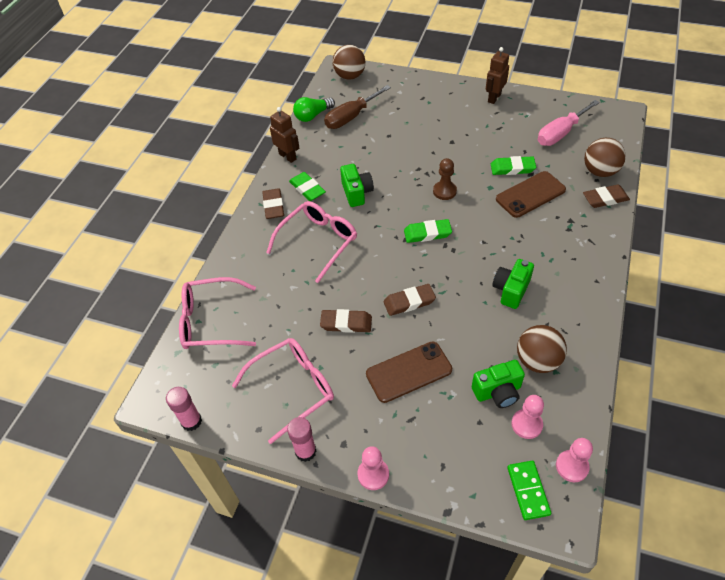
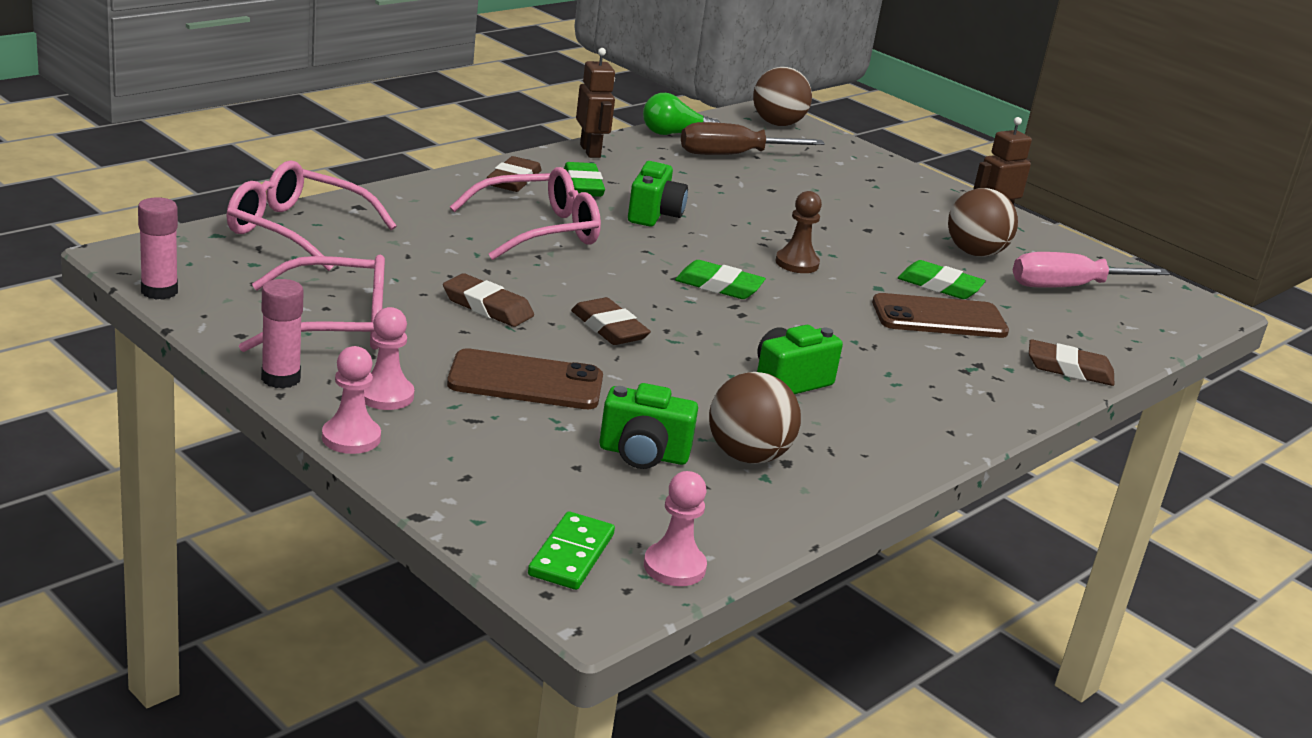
camera: 20 degrees right, 25 degrees down
brown eraser [383,284,436,316] -> brown eraser turned 45 degrees clockwise [571,297,651,345]
pink pawn [511,395,544,439] -> pink pawn moved to [364,307,414,410]
brown ball [584,138,626,177] -> brown ball moved to [948,188,1018,257]

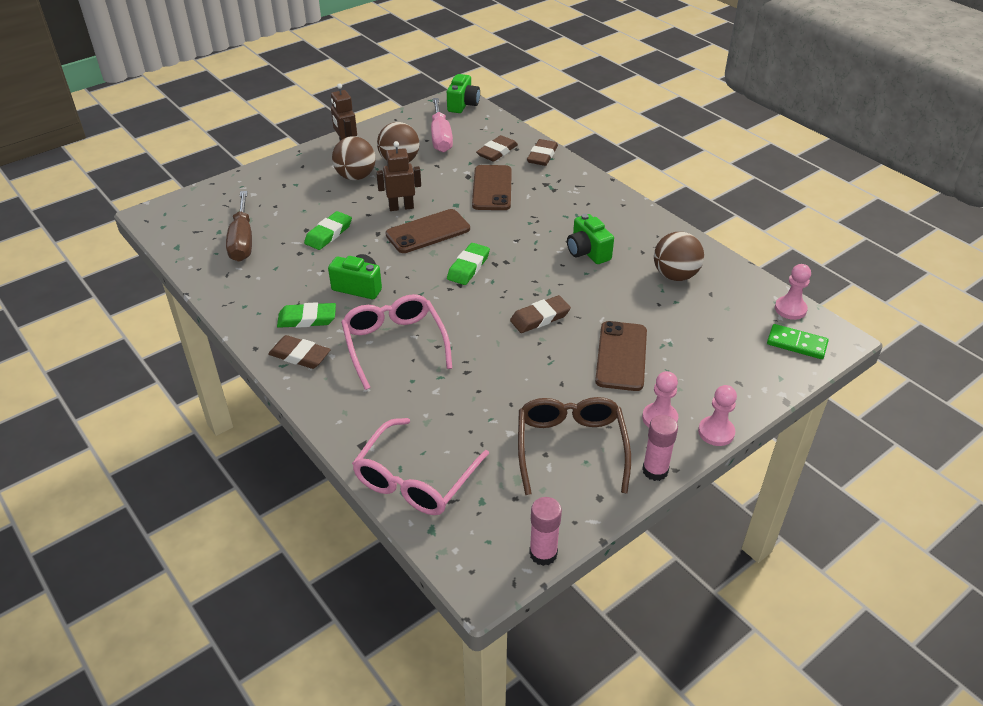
camera: 80 degrees left, 15 degrees up
pink glasses [239,255,385,352] -> brown glasses [518,397,631,495]
brown eraser [443,273,534,327] -> brown eraser moved to [476,135,518,162]
brown robot [576,48,615,158] -> brown robot moved to [376,141,421,211]
green camera [599,383,698,469] -> green camera moved to [447,74,480,113]
green light bulb [643,93,720,135] -> none
brown ball [753,67,812,126] -> brown ball moved to [332,136,376,180]
brown pawn [775,191,822,273] -> brown phone [386,209,470,253]
green eraser [898,260,986,299] -> green eraser moved to [304,211,352,250]

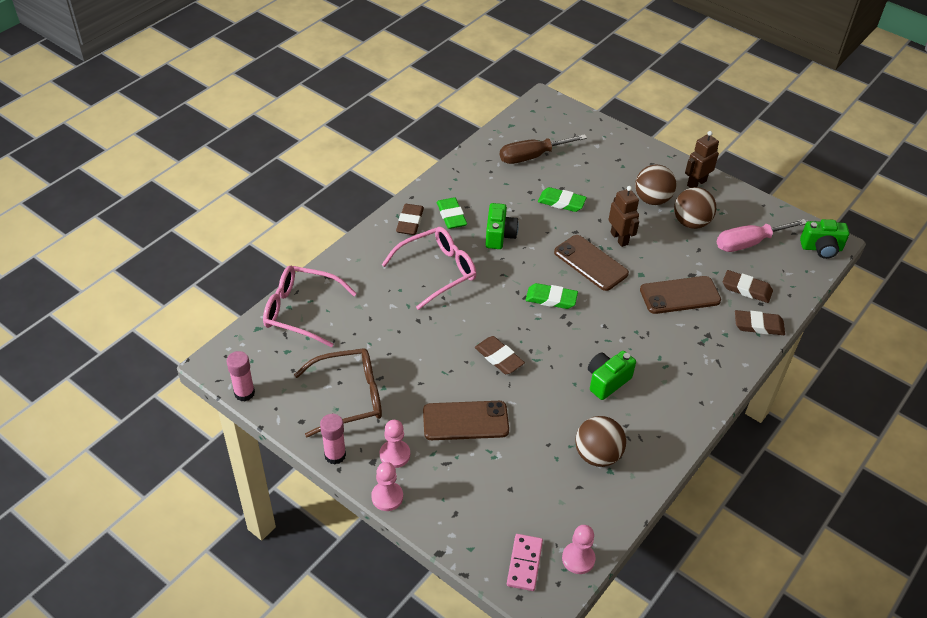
camera: 75 degrees right, 5 degrees up
green domino [767,324,829,359] -> pink domino [507,534,543,591]

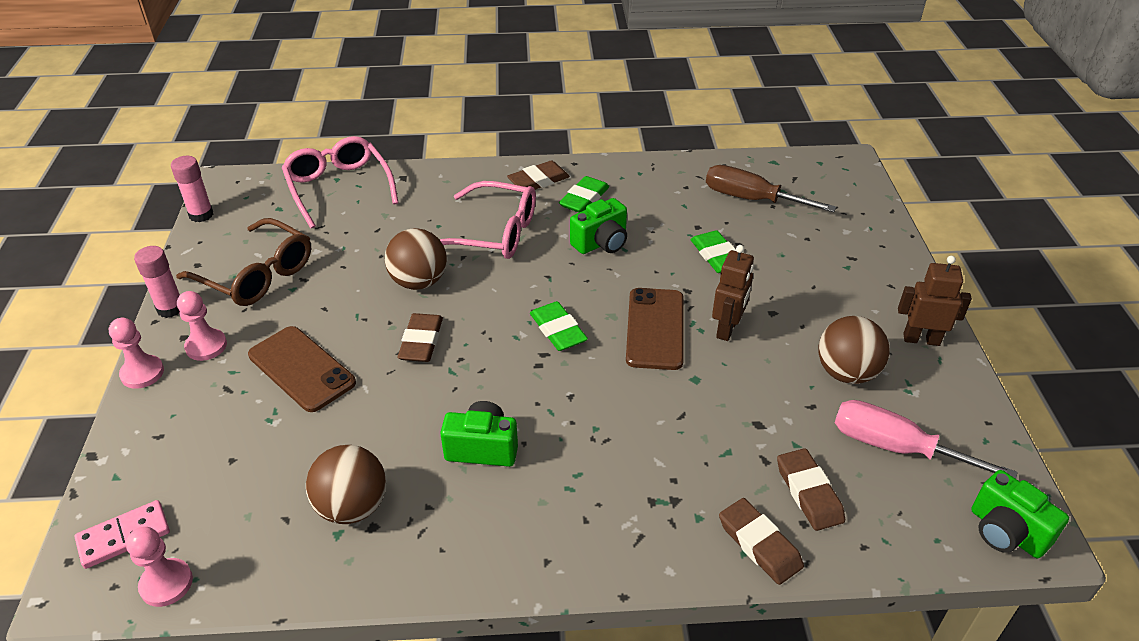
camera: 50 degrees right, 5 degrees down
brown ball [635,164,676,205] -> brown ball moved to [385,228,447,290]
brown phone [640,276,721,314] -> none

